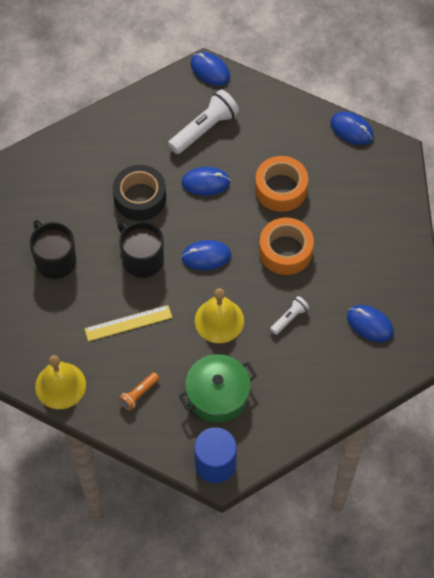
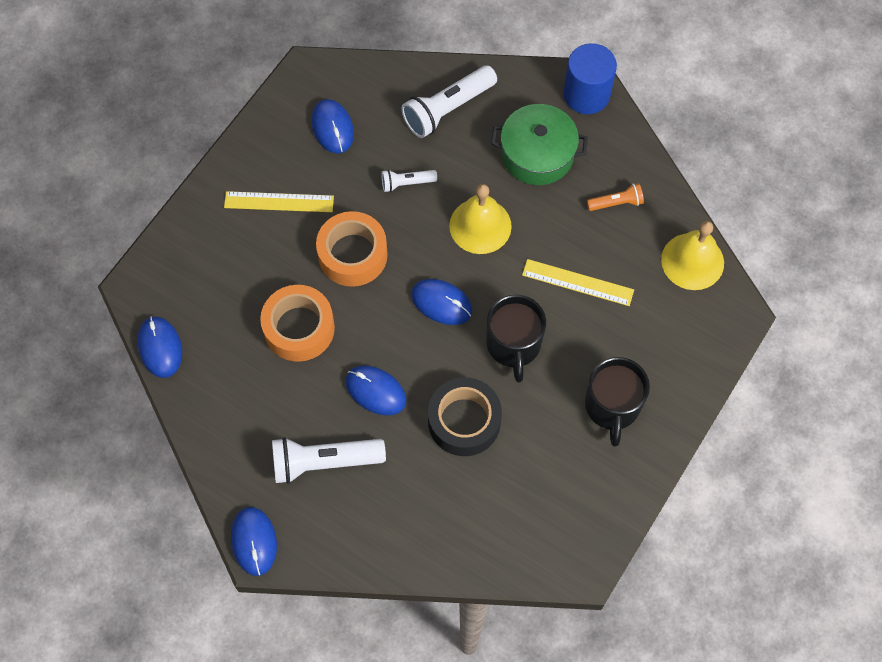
camera: 145 degrees left, 5 degrees up
none -> yellow ruler [224,191,334,212]
none -> white flashlight [401,65,497,138]

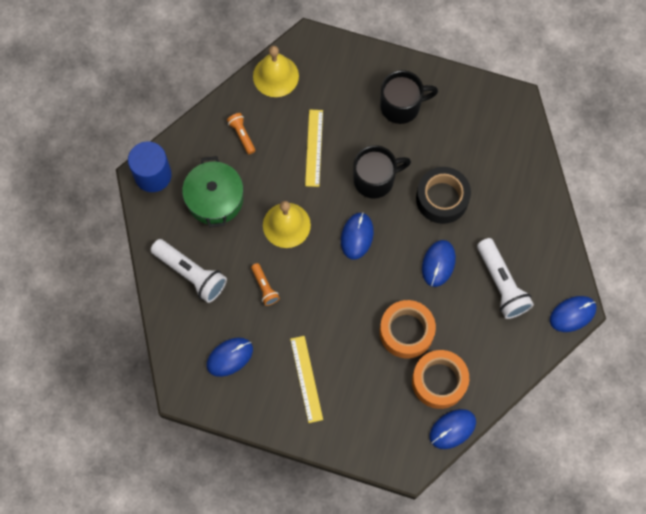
camera: 105 degrees left, 5 degrees up
orange tape [316,211,388,287] -> orange tape moved to [412,350,469,409]
white flashlight [382,170,437,192] -> orange flashlight [251,263,280,306]

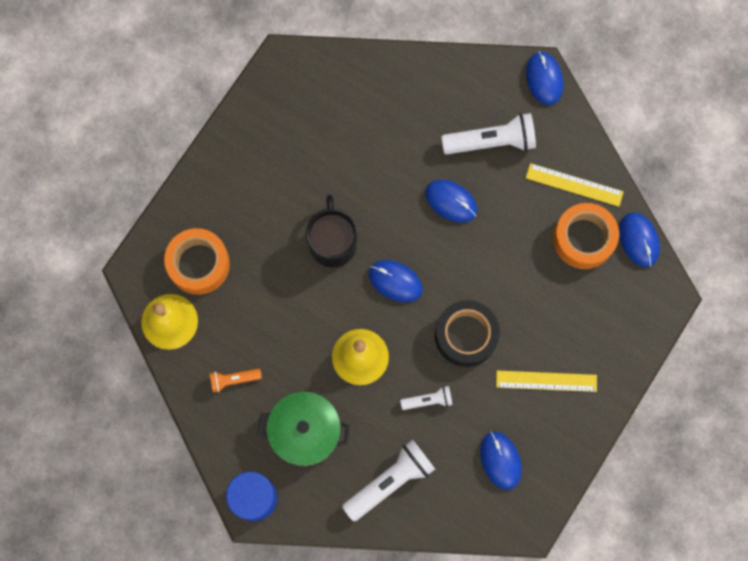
camera: 75 degrees left, 5 degrees up
orange flashlight [251,263,280,306] -> white flashlight [400,386,453,410]
yellow ruler [305,110,323,187] -> yellow ruler moved to [526,163,624,207]
black mug [380,70,438,124] -> none
orange tape [380,300,436,358] -> orange tape moved to [164,228,230,295]
black tape [416,167,471,224] -> black tape moved to [435,300,500,367]

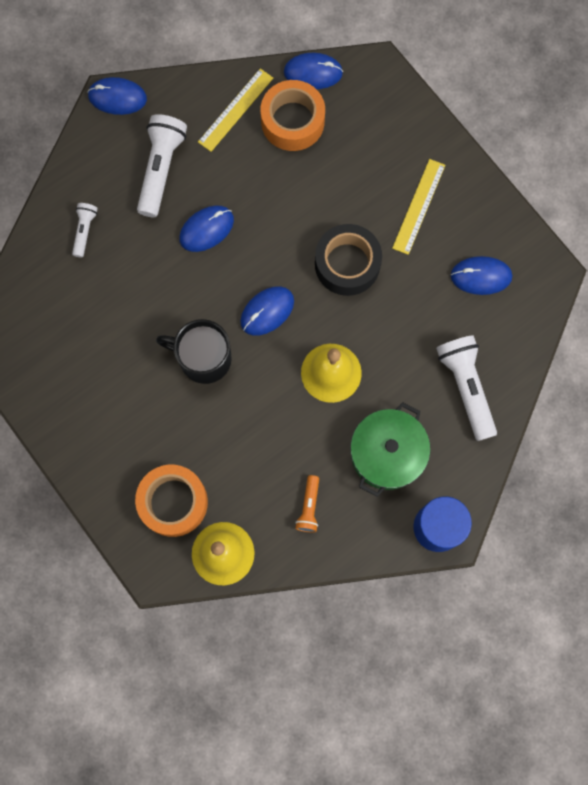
camera: 70 degrees left, 0 degrees up
white flashlight [400,386,453,410] -> white flashlight moved to [72,203,98,258]

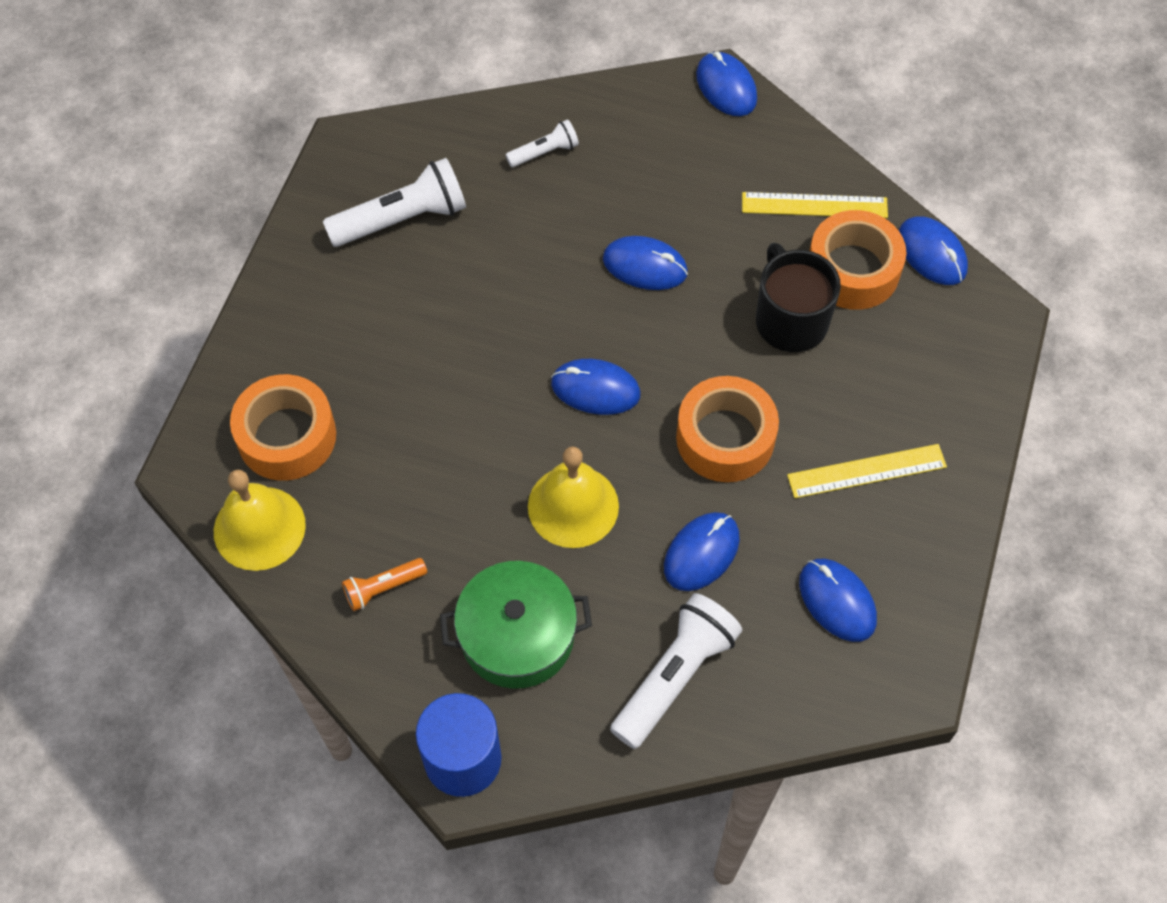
camera: 55 degrees right, 15 degrees down
white flashlight [137,114,187,217] -> white flashlight moved to [323,158,466,247]
black mug [156,319,231,384] -> black mug moved to [756,243,841,352]
black tape [315,224,382,296] -> orange tape [676,376,779,482]
none -> blue mouse [664,512,740,591]

